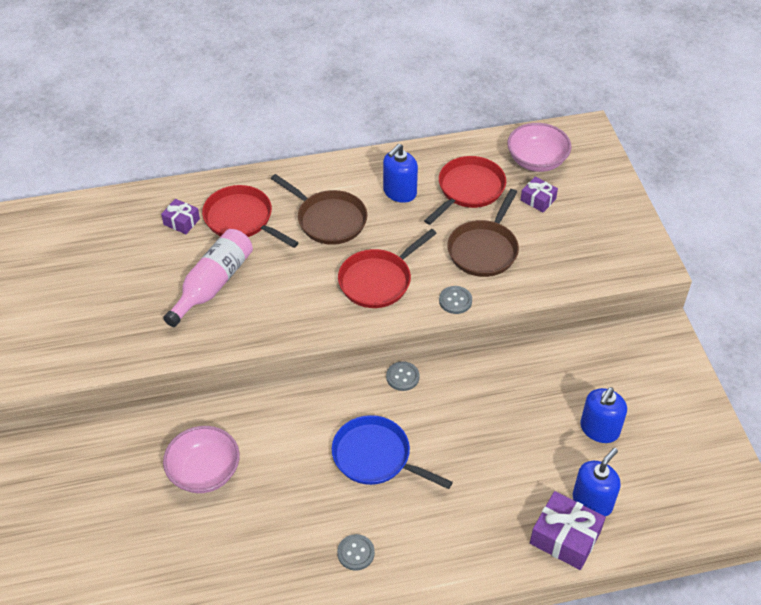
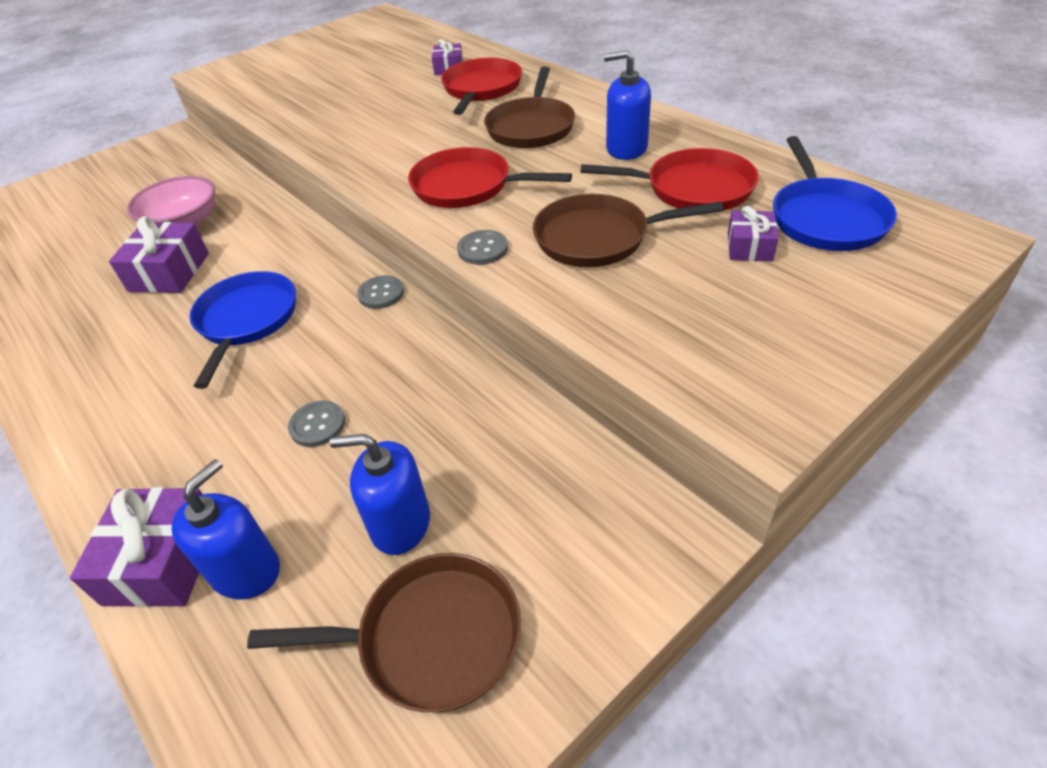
camera: 65 degrees right, 5 degrees down
pink bottle [163,229,253,327] -> none
grey button [337,534,375,571] -> grey button moved to [288,401,345,447]
pink bowl [507,123,571,172] -> blue pan [773,136,897,251]
blue soap dispenser [573,448,621,516] -> blue soap dispenser turned 75 degrees counterclockwise [171,459,280,600]
none -> purple gift [109,216,209,293]
none -> brown pan [247,553,521,712]

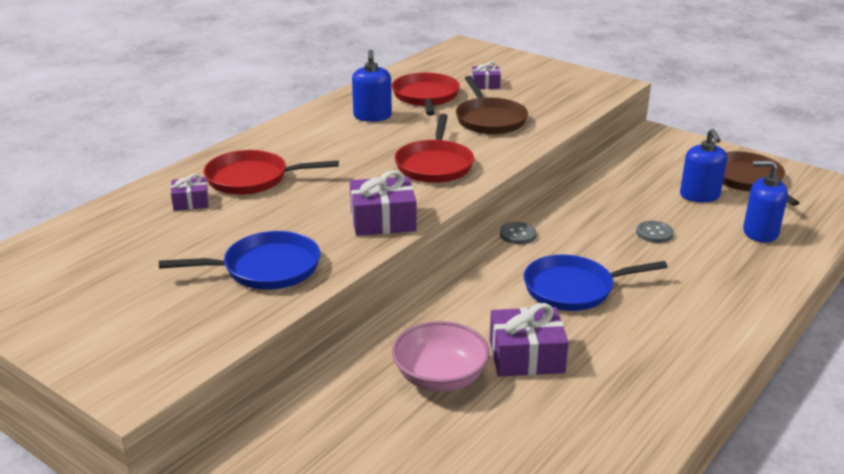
camera: 105 degrees left, 15 degrees down
purple gift [70,487,203,607] -> purple gift moved to [350,170,416,236]
grey button [457,230,508,265] -> none
brown pan [484,66,575,148] -> none
blue pan [773,136,897,251] -> blue pan moved to [159,231,320,290]

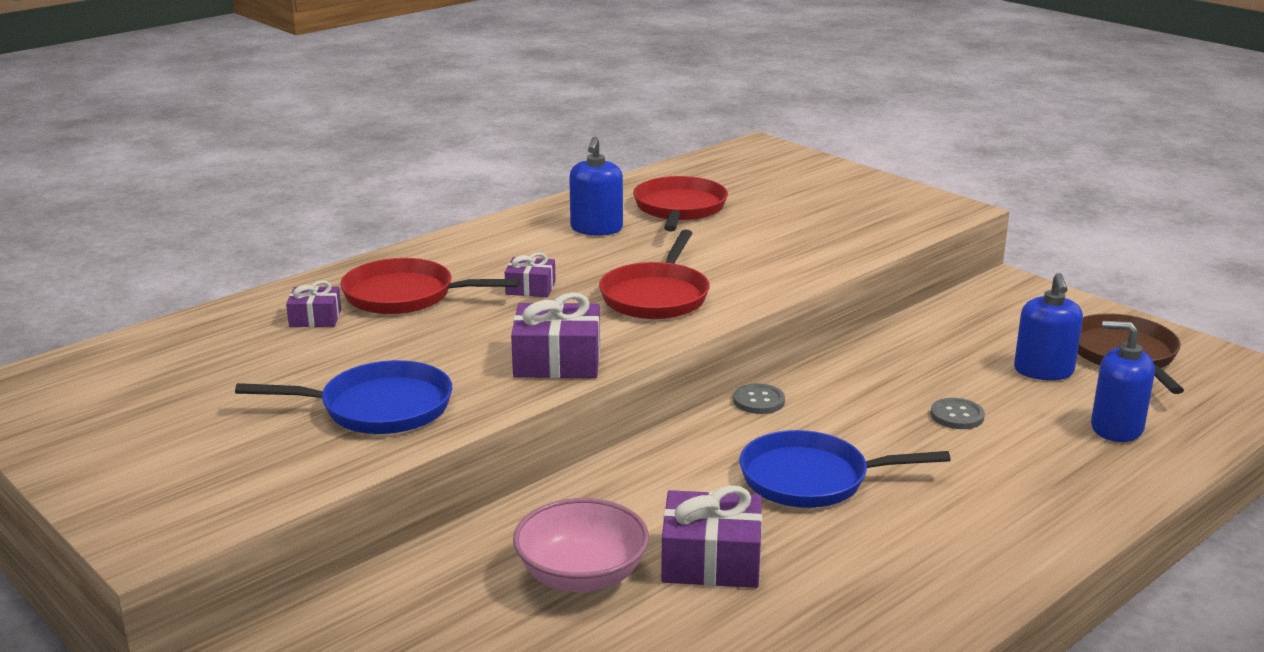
camera: 10 degrees right, 5 degrees down
brown pan [456,76,528,134] -> none
purple gift [472,62,501,89] -> purple gift moved to [505,252,556,297]

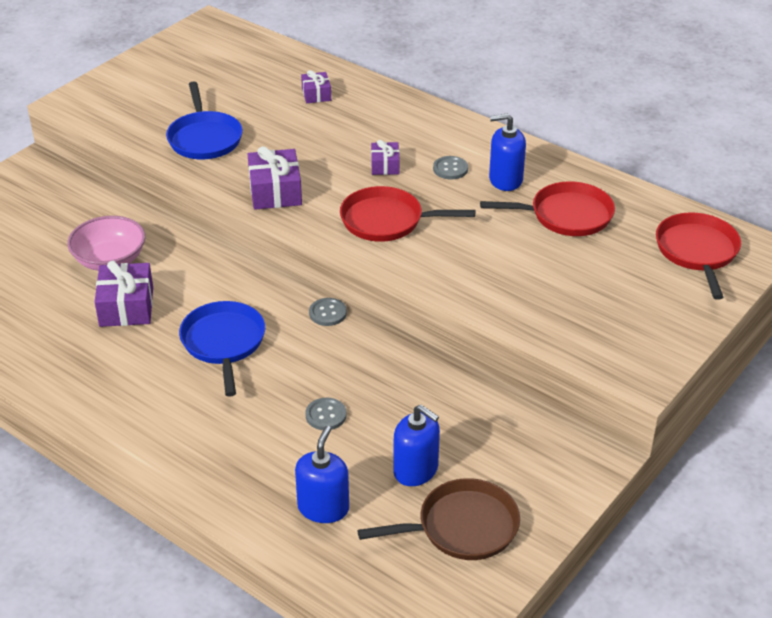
camera: 80 degrees right, 15 degrees up
red pan [340,258,520,314] -> red pan moved to [656,212,741,300]
blue soap dispenser [1014,273,1083,380] -> blue soap dispenser turned 135 degrees counterclockwise [393,405,440,486]
none -> grey button [433,156,468,180]

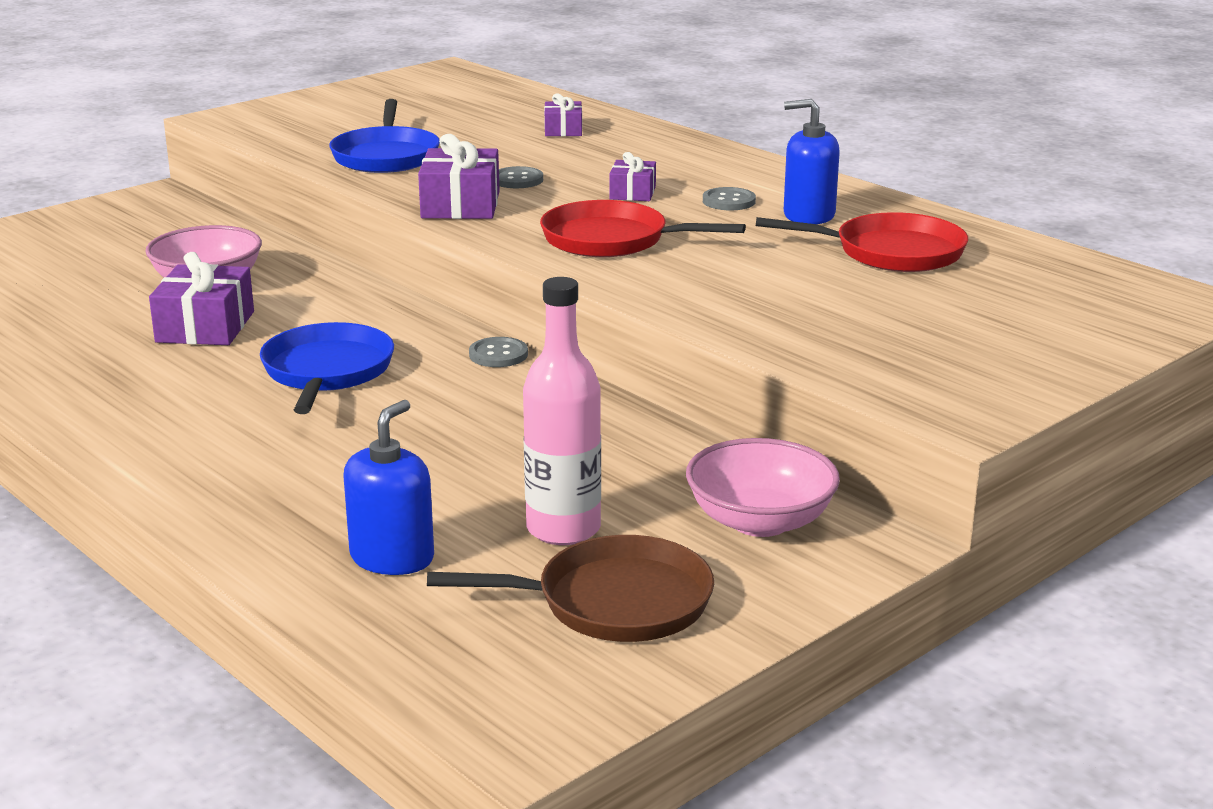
camera: 10 degrees right, 15 degrees down
grey button [305,398,347,430] -> grey button moved to [499,166,543,188]
blue soap dispenser [393,405,440,486] -> pink bottle [523,277,601,545]
red pan [656,212,741,300] -> none
none -> pink bowl [686,438,840,537]

